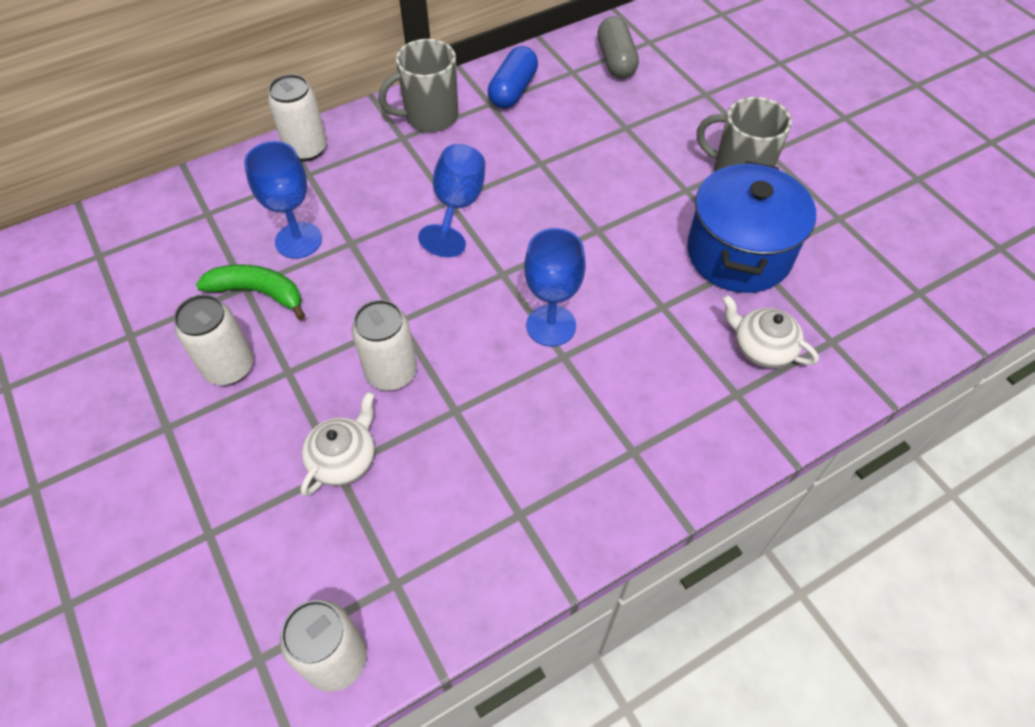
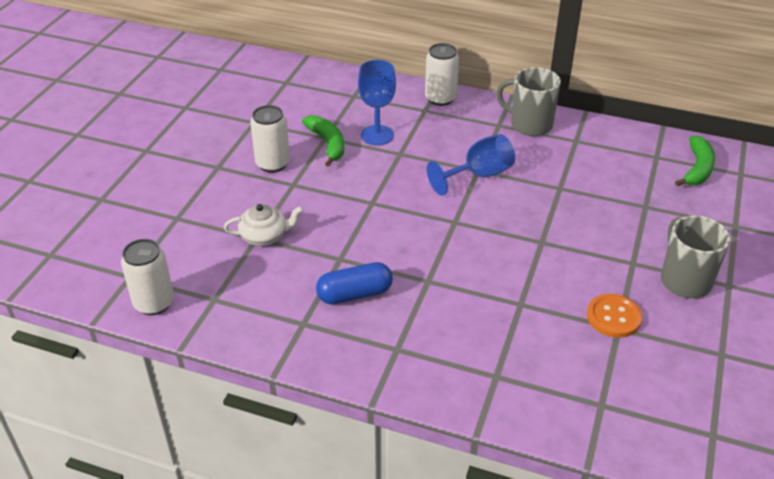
camera: 50 degrees right, 15 degrees down
white can [352,300,417,390] -> none
blue capsule [488,46,538,109] -> blue capsule moved to [316,262,393,304]
blue goblet [524,228,586,347] -> none
grey capsule [597,16,639,78] -> green banana [675,136,715,186]
blue pot [687,161,816,293] -> orange button [587,294,642,338]
white teapot [722,295,819,368] -> none

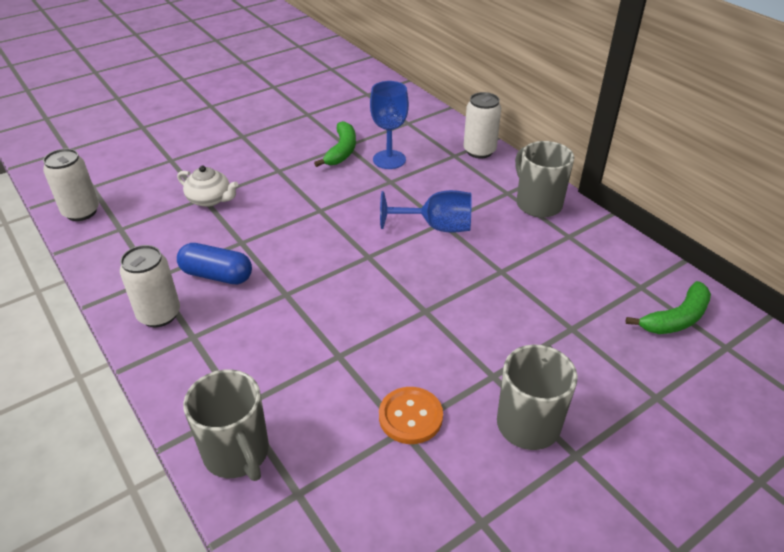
camera: 35 degrees right, 0 degrees up
white can [250,105,290,173] -> white can moved to [120,245,180,327]
none -> grey mug [183,369,269,481]

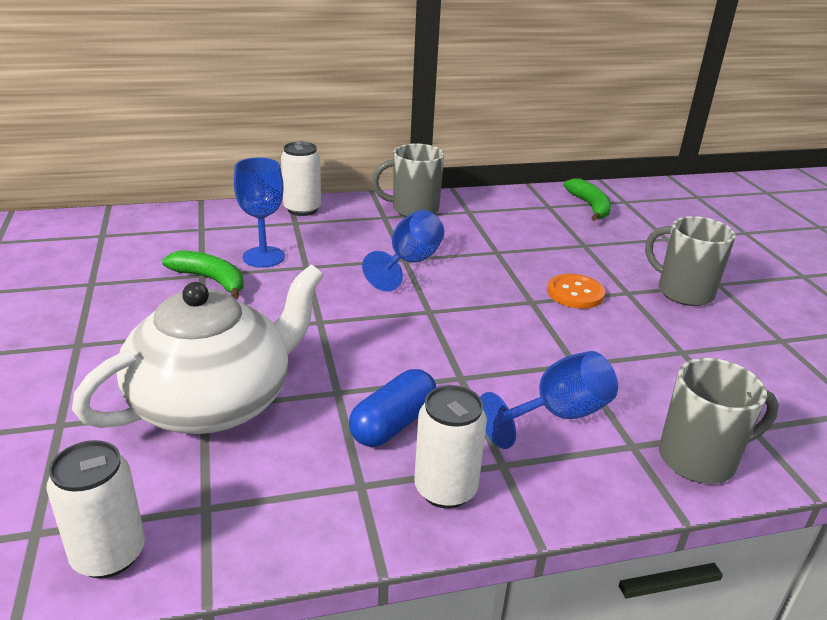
camera: 70 degrees left, 10 degrees down
white teapot [177,166,238,207] -> white teapot [72,265,324,434], size x2.26
orange button [379,387,443,444] -> orange button moved to [547,274,605,309]
none -> blue goblet [480,351,618,449]

